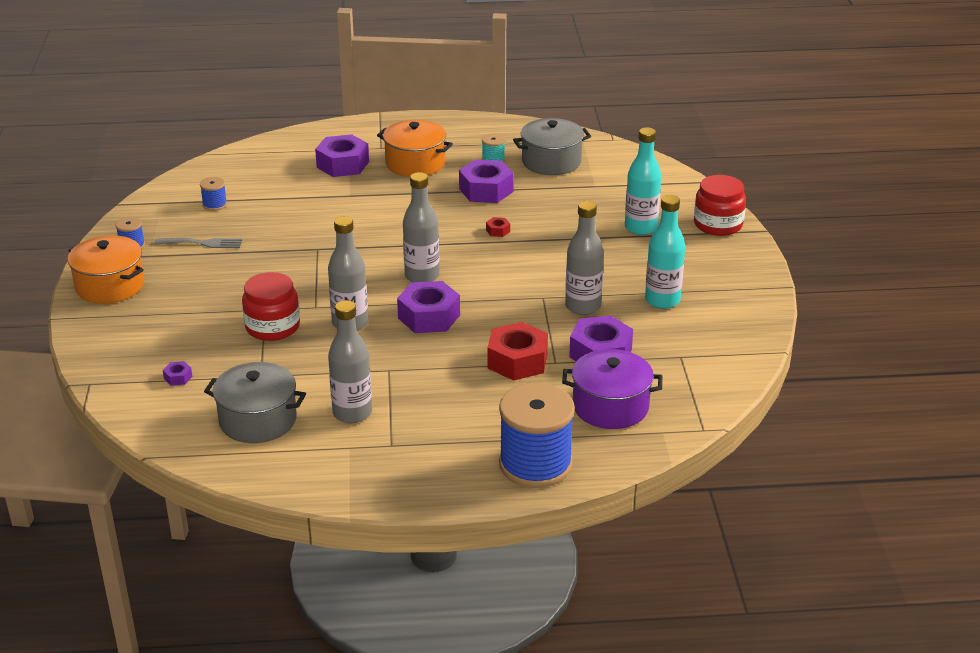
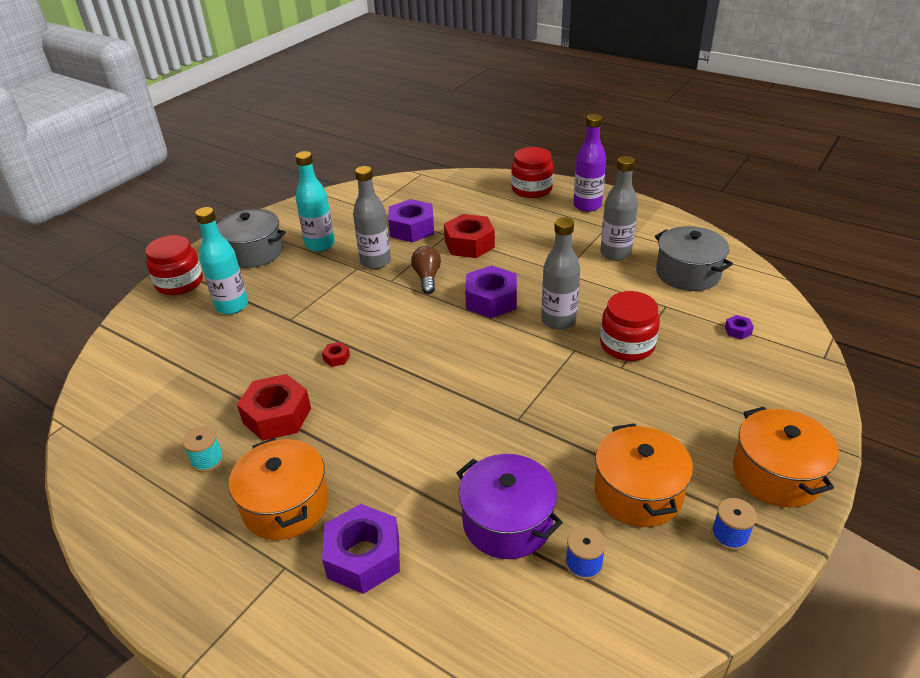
camera: 140 degrees left, 5 degrees up
grey fork [154,238,242,248] -> orange pot [595,423,693,527]
grey bottle [403,172,439,282] -> none
purple nut [459,160,514,203] -> red nut [237,374,311,441]
blue spool [499,383,575,488] -> red jar [511,147,554,198]
grey pot [513,118,591,175] -> grey pot moved to [216,209,286,268]
purple pot [562,349,662,429] -> purple pot moved to [457,454,563,559]
none -> brown light bulb [411,246,441,294]
none -> purple bottle [573,114,606,212]

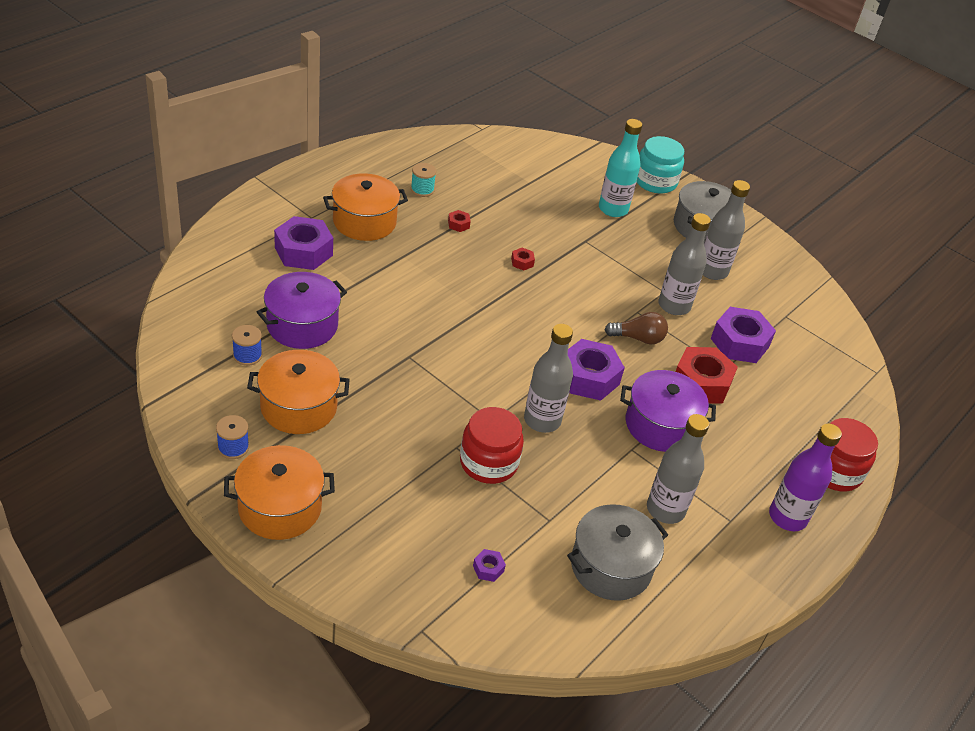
camera: 90 degrees right, 5 degrees up
red jar [145,235,203,295] -> turquoise jar [637,136,684,193]
red nut [237,374,311,441] -> red nut [448,210,471,232], size x0.43
turquoise bottle [295,151,335,252] -> grey bottle [703,180,750,280]
none -> purple pot [620,370,716,452]

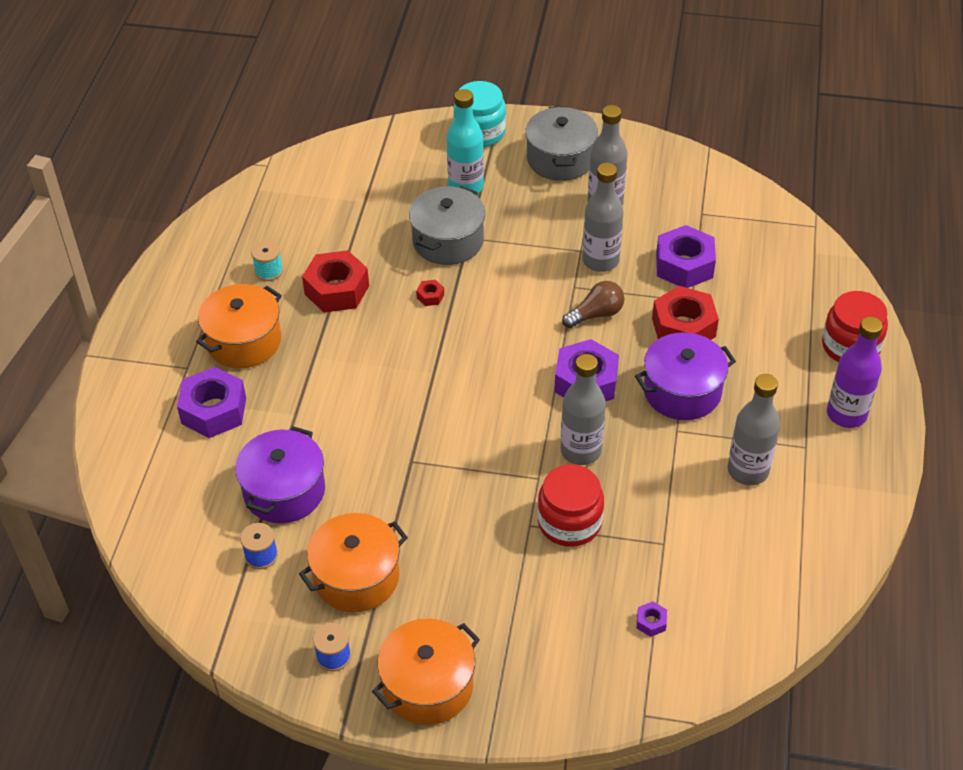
camera: 25 degrees left, 5 degrees up
red nut [448,210,471,232] -> red nut [302,250,369,313], size x2.34
grey pot [567,504,668,601] -> grey pot moved to [409,186,485,265]

